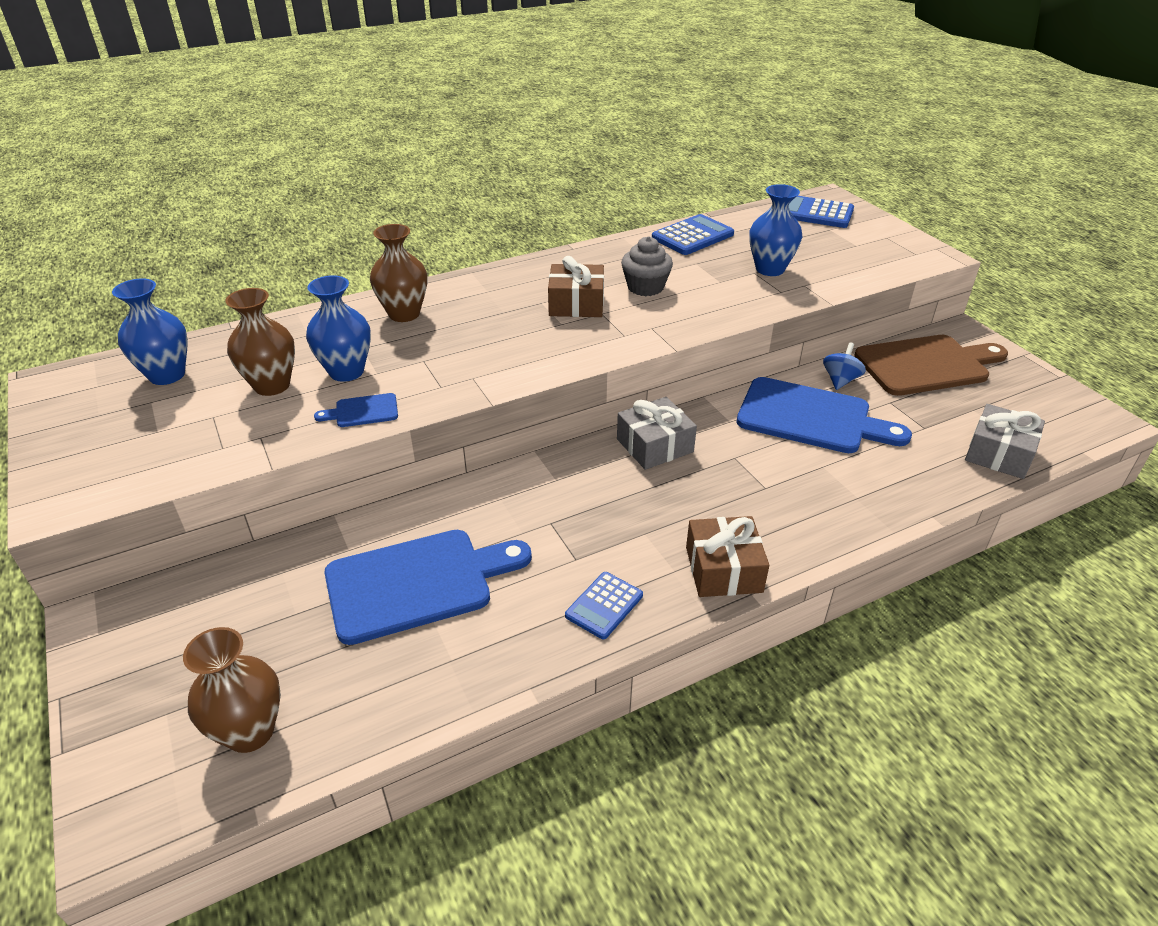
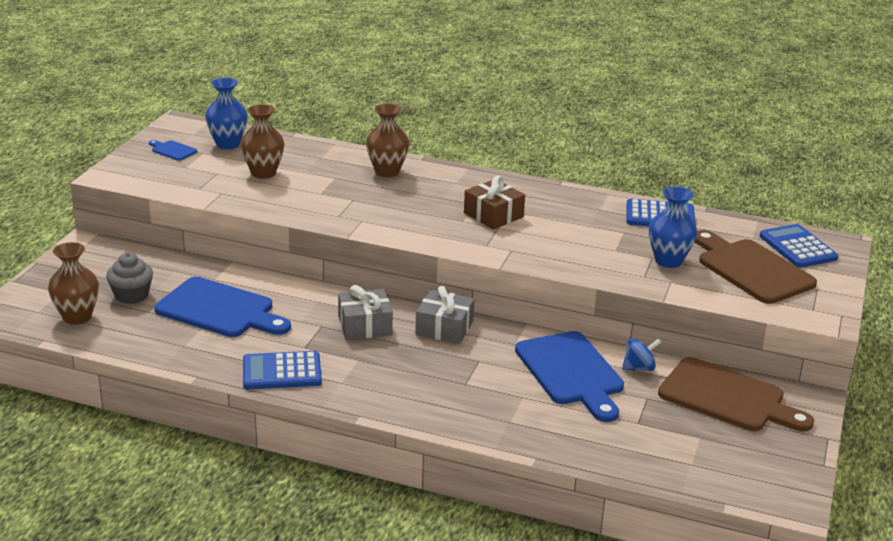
camera: 45 degrees right, 10 degrees down
blue vase [306,275,371,382] -> none
blue cutting board [314,393,398,427] -> blue cutting board moved to [149,140,197,161]
blue calculator [565,572,643,639] -> blue calculator [243,351,322,389], size x1.53
grey cupcake [621,236,673,296] -> grey cupcake moved to [106,253,153,304]
brown gift [686,516,769,597] -> none
grey gift [965,404,1045,479] -> grey gift moved to [338,285,393,340]
none -> brown cutting board [695,230,817,304]

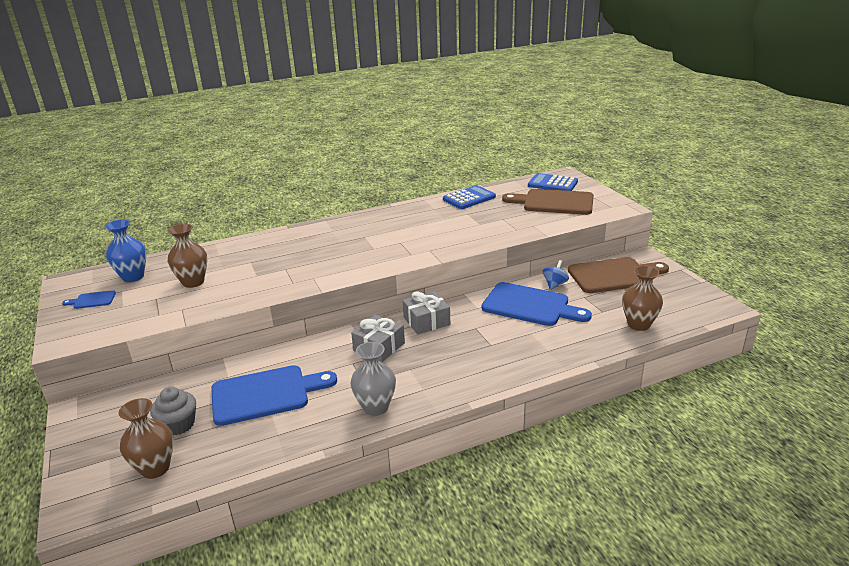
camera: 40 degrees left, 0 degrees up
blue calculator [243,351,322,389] -> grey vase [350,342,396,416]
brown vase [366,104,409,177] -> brown vase moved to [622,266,663,331]
brown gift [464,175,525,229] -> none
blue vase [649,187,698,268] -> none

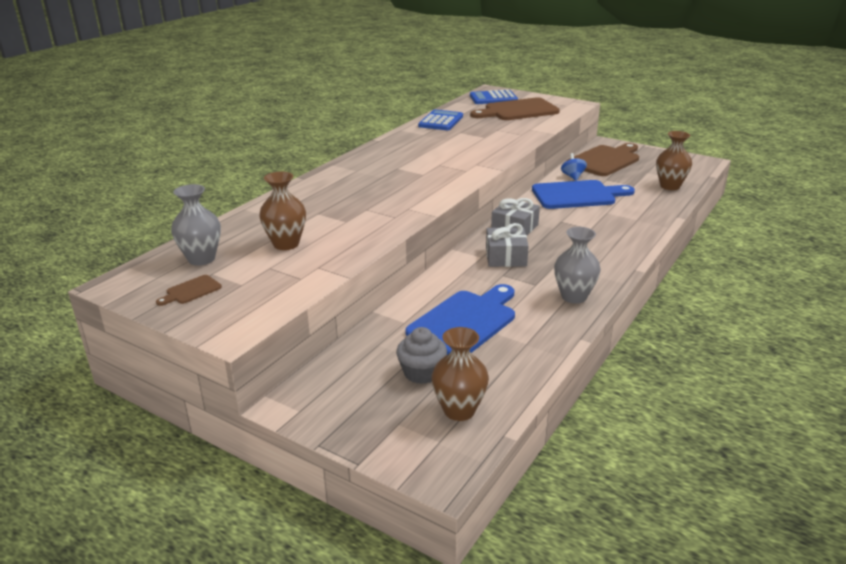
camera: 35 degrees left, 0 degrees up
blue cutting board [62,290,116,309] -> brown cutting board [156,275,222,306]
blue vase [105,219,146,282] -> grey vase [171,184,221,266]

